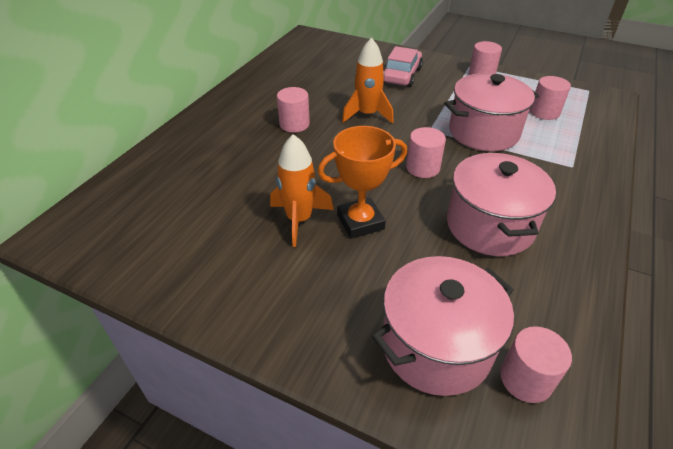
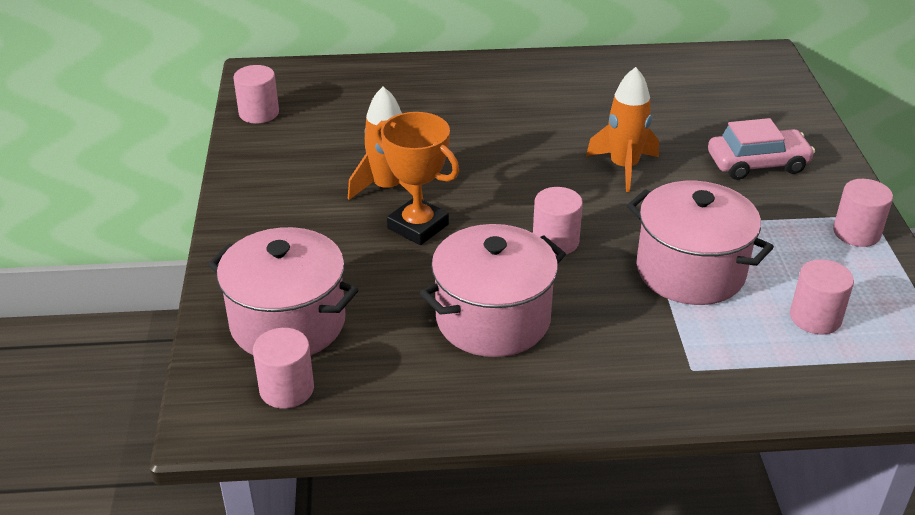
camera: 60 degrees right, 5 degrees down
pink cylinder [277,87,310,133] -> pink cylinder moved to [233,65,279,124]

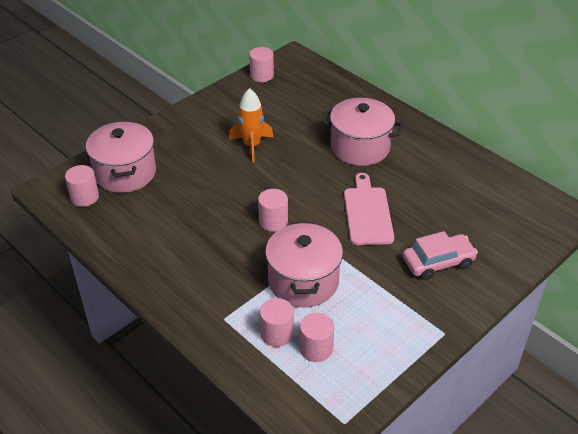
camera: 50 degrees right, 5 degrees up
orange trophy [375,112,459,245] -> none
pink pot [420,224,566,357] -> pink pot moved to [321,98,403,166]
orange rocket [586,67,659,192] -> pink cutting board [344,173,394,245]
pink car [708,118,815,180] -> pink car turned 60 degrees counterclockwise [403,231,478,280]
pink cylinder [833,179,893,247] -> pink cylinder moved to [260,298,294,347]

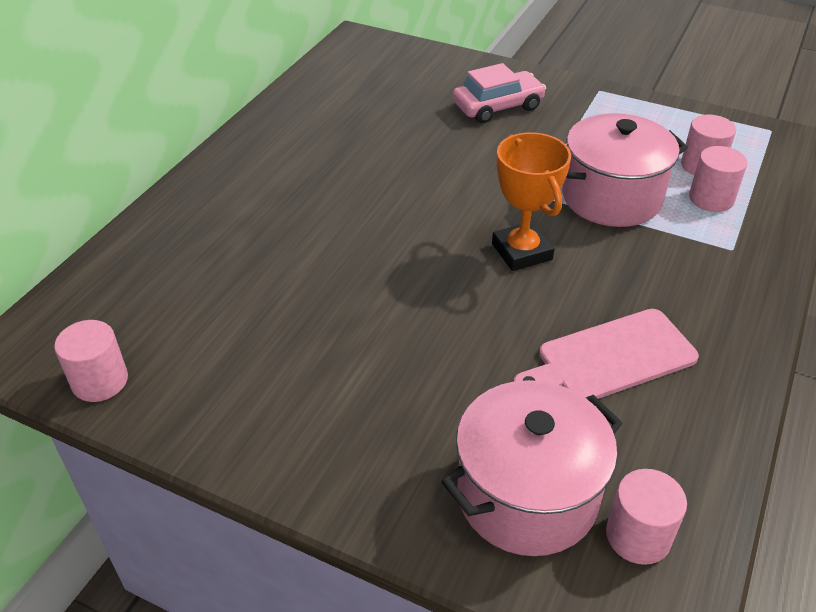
camera: 110 degrees left, 0 degrees up
orange rocket [229,88,273,163] -> none
pink cylinder [258,189,288,232] -> orange trophy [492,132,571,271]
pink pot [321,98,403,166] -> none
pink cutting board [344,173,394,245] -> pink cutting board moved to [514,309,699,399]
pink car [403,231,478,280] -> pink car turned 105 degrees clockwise [452,63,546,123]

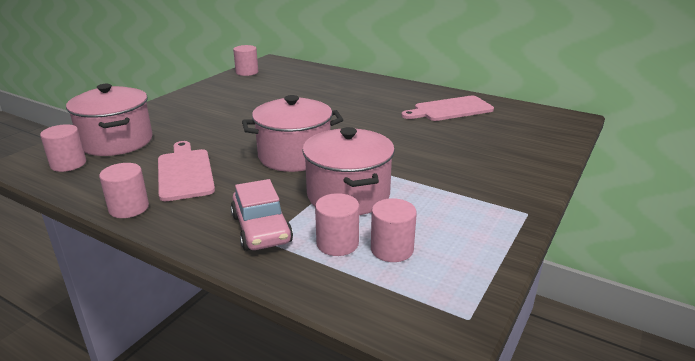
camera: 95 degrees right, 15 degrees down
pink car [452,63,546,123] -> pink car moved to [231,179,293,251]
orange trophy [492,132,571,271] -> pink pot [242,95,343,172]
none -> pink cylinder [99,163,149,218]
none -> pink cutting board [401,96,494,121]

